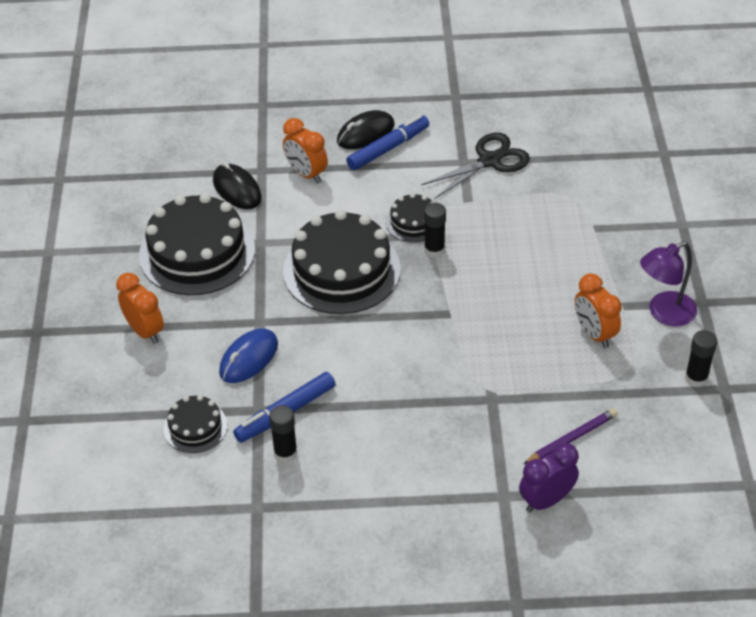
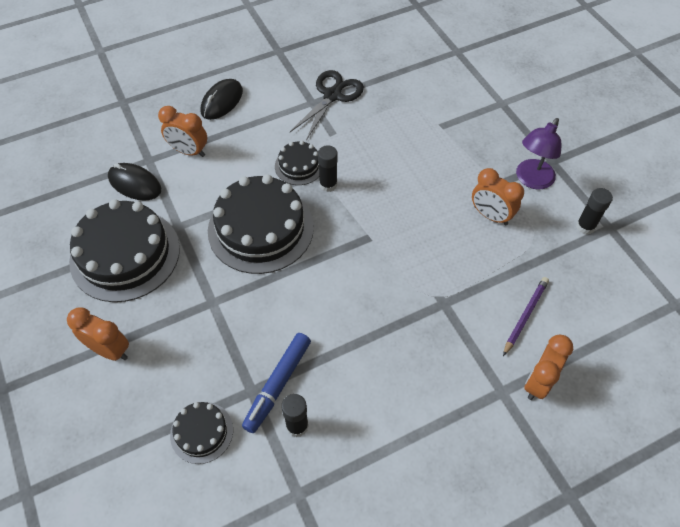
camera: 25 degrees left, 10 degrees up
blue mouse [219,329,278,383] -> none
blue marker [346,115,429,170] -> none
purple clock [519,443,579,513] -> orange clock [524,334,573,400]

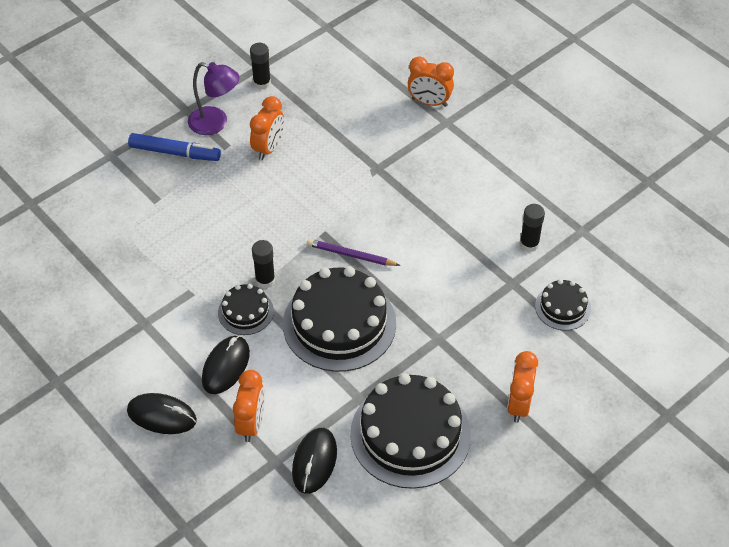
camera: 105 degrees left, 5 degrees down
blue marker [242,333,311,433] -> blue marker moved to [128,133,221,161]
black scissors [290,70,364,140] -> none
purple pencil [503,277,549,356] -> purple pencil moved to [307,239,401,266]
none -> black mouse [202,336,250,394]

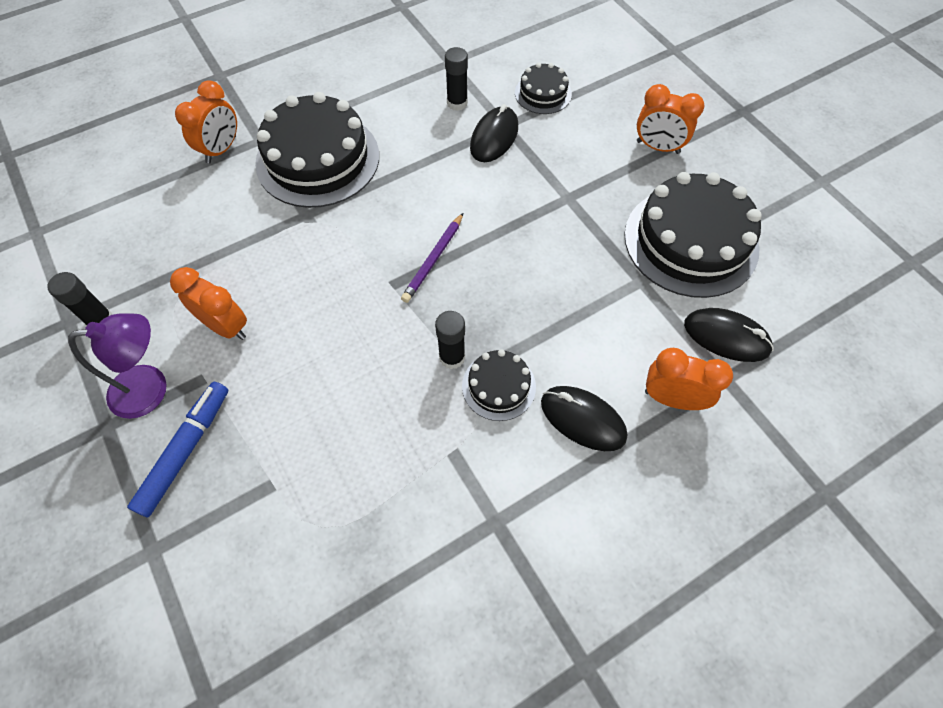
camera: 80 degrees left, 10 degrees up
black mouse [127,393,197,434] -> black mouse moved to [470,104,518,162]
purple lamp [188,62,240,135] -> purple lamp turned 45 degrees clockwise [68,313,167,419]
black cake [283,266,396,372] -> black cake moved to [255,92,379,208]

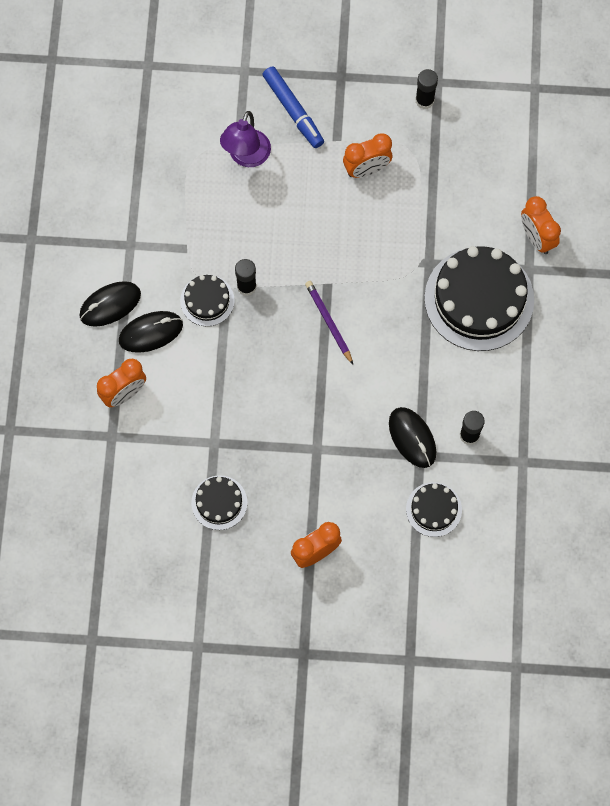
camera: 125 degrees right, 10 degrees up
purple lamp [68,313,167,419] -> purple lamp moved to [220,111,271,167]
black cake [624,172,762,298] -> black cake [191,475,247,530], size x0.49
black mouse [684,308,774,362] -> black mouse moved to [79,281,141,327]

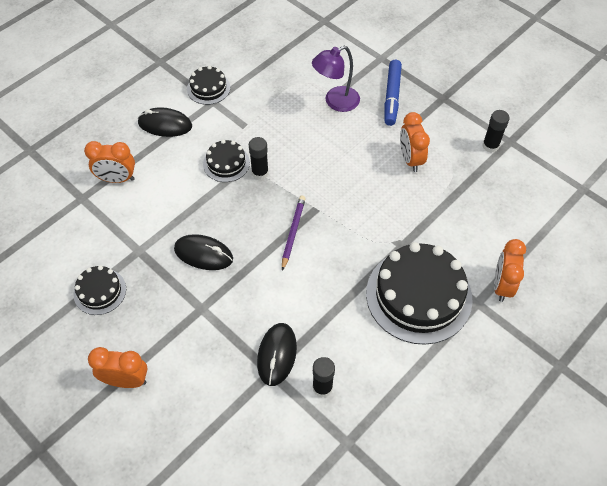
camera: 40 degrees right, 15 degrees down
black mouse [119,311,183,353] -> black mouse moved to [174,234,233,270]
orange clock [343,133,392,178] -> orange clock turned 60 degrees clockwise [400,112,430,172]
black cake [406,482,462,537] -> black cake moved to [187,66,230,105]

